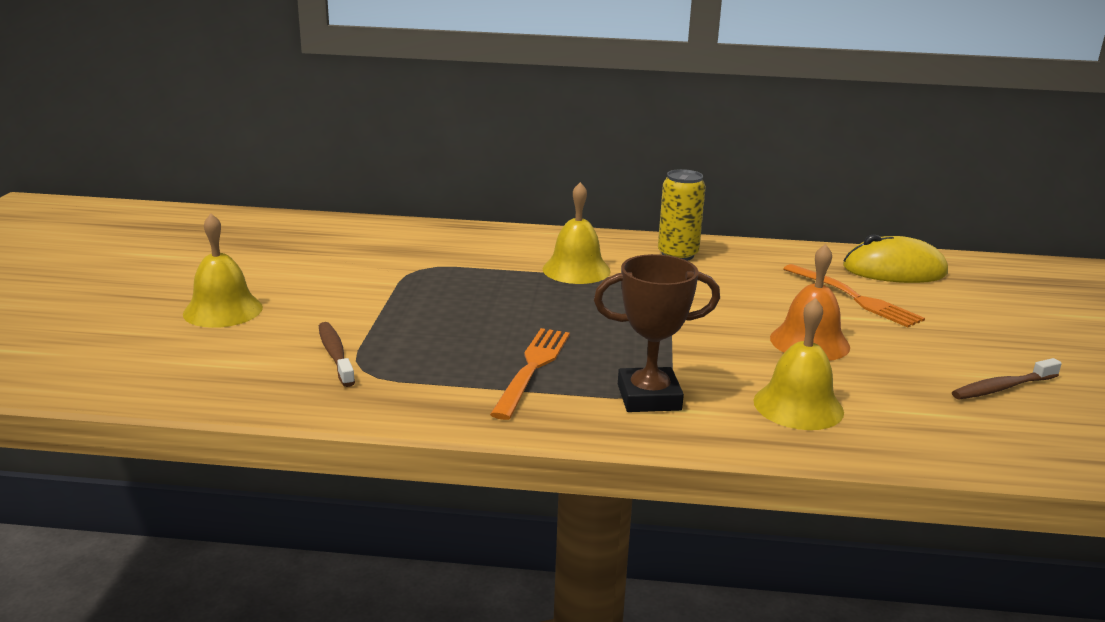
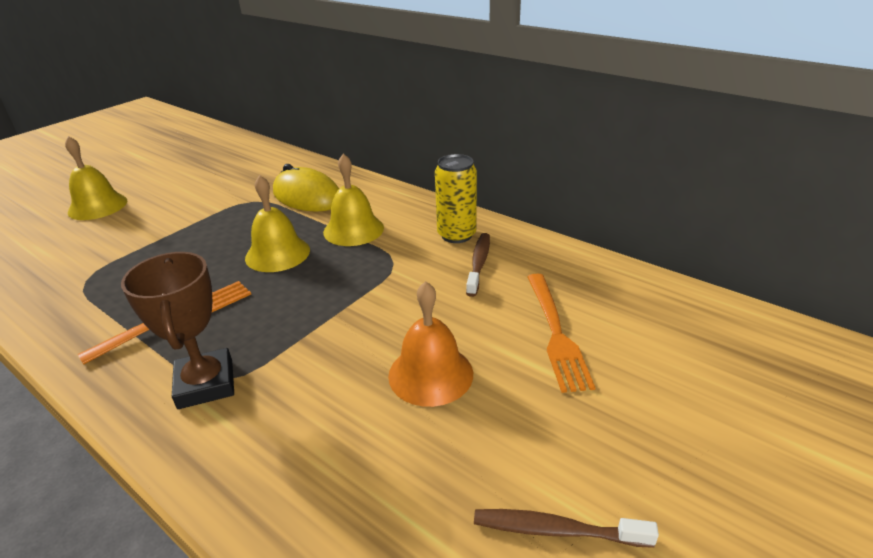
camera: 35 degrees right, 10 degrees up
brown toothbrush [319,322,355,387] -> brown toothbrush moved to [466,233,490,297]
brown trophy [594,254,720,412] -> brown trophy turned 45 degrees clockwise [121,252,234,409]
yellow bell [754,298,844,430] -> yellow bell moved to [245,175,310,272]
yellow mouse [843,234,948,283] -> yellow mouse moved to [273,164,339,211]

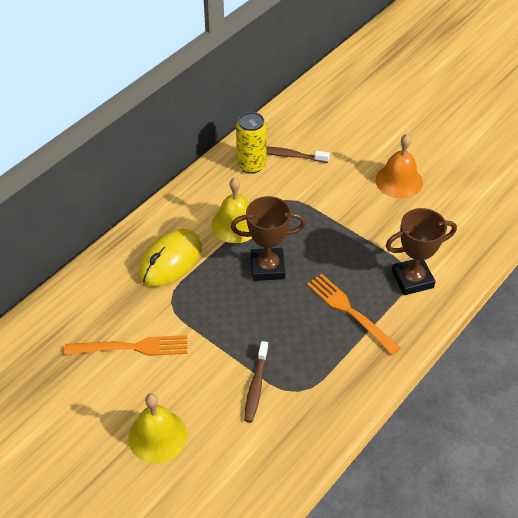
camera: 90 degrees left, 15 degrees up
yellow bell [245,175,310,272] -> brown trophy [231,196,306,281]
brown toothbrush [474,509,659,548] -> brown toothbrush moved to [244,341,268,423]
orange fork [527,274,596,393] -> orange fork moved to [65,335,187,356]

